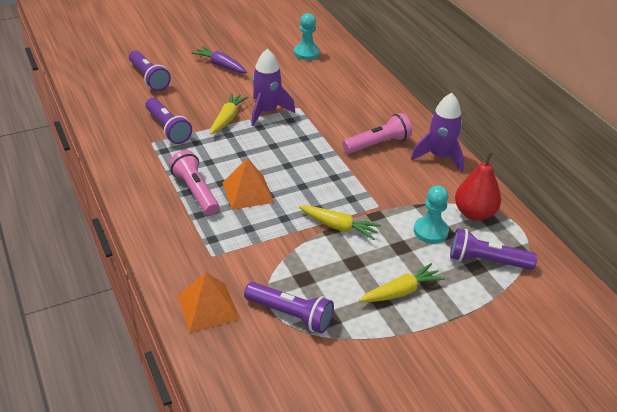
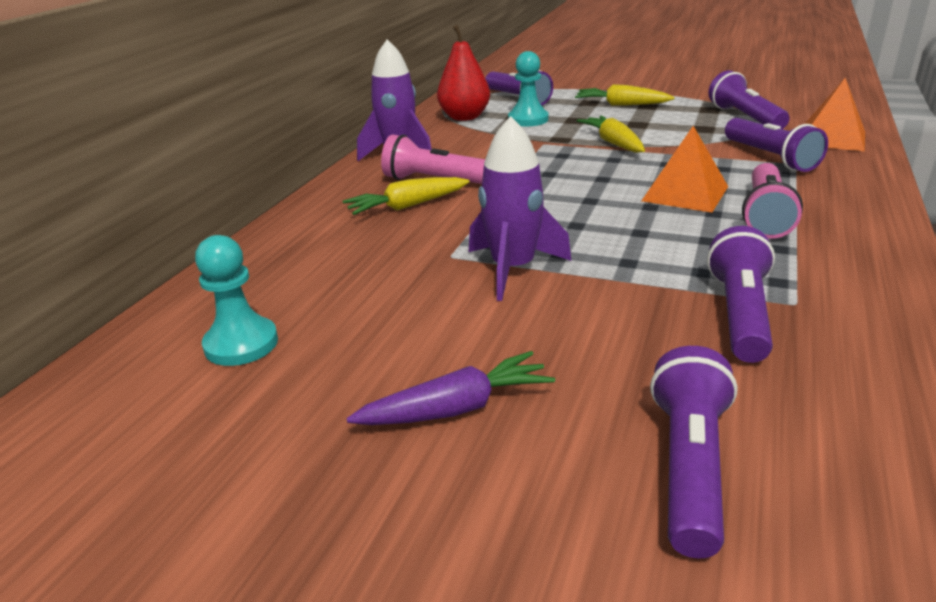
camera: 130 degrees left, 10 degrees down
purple carrot [191,46,247,73] -> purple carrot turned 105 degrees counterclockwise [346,351,555,425]
yellow carrot [210,93,248,134] -> yellow carrot moved to [343,177,470,215]
none -> purple flashlight [725,118,828,172]

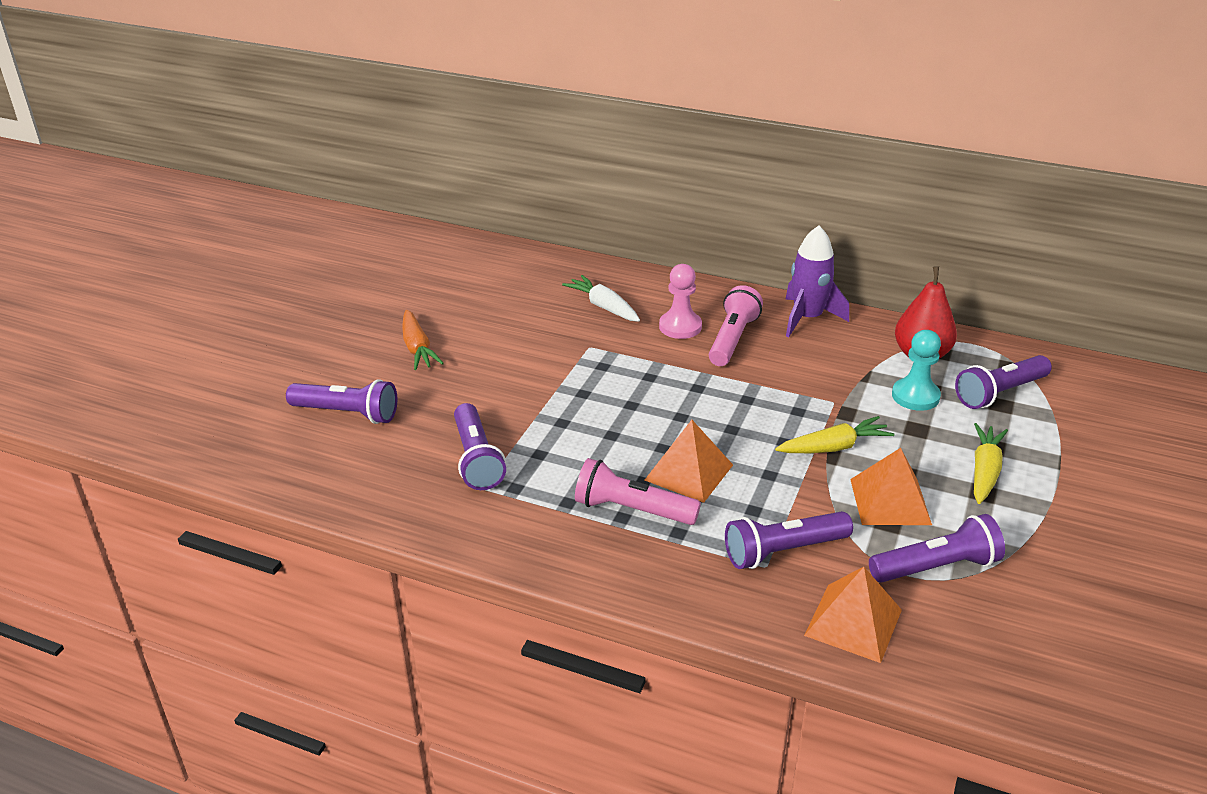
camera: 90 degrees right, 5 degrees up
turquoise pawn [195,235,278,366] -> none
yellow carrot [343,177,470,215] -> pink pawn [659,264,702,339]
purple carrot [346,351,555,425] -> orange carrot [402,310,444,370]
purple rocket [469,116,571,301] -> none
purple flashlight [707,226,775,363] -> purple flashlight turned 60 degrees clockwise [454,403,506,490]
none -> white carrot [562,275,640,322]
none -> orange pyramid [850,448,932,525]

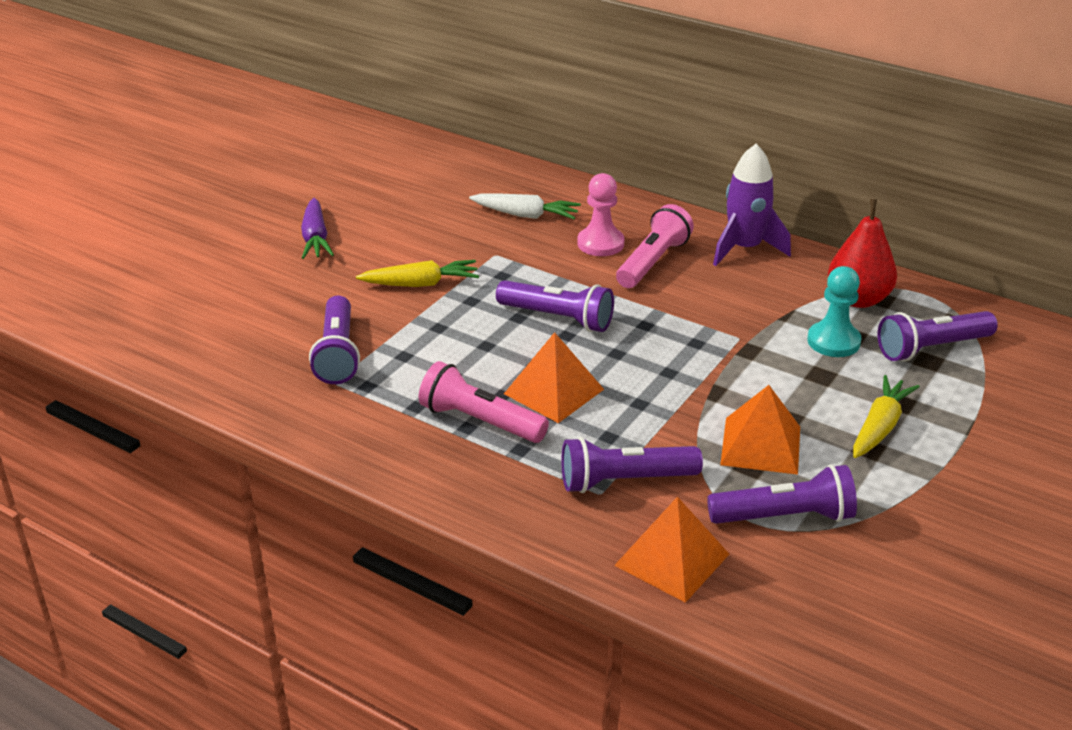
camera: 10 degrees right, 0 degrees up
purple flashlight [286,379,397,424] -> purple flashlight moved to [496,280,614,332]
orange carrot [402,310,444,370] -> purple carrot [301,198,334,259]
white carrot [562,275,640,322] -> white carrot turned 135 degrees clockwise [469,193,581,219]
yellow carrot [775,416,894,453] -> yellow carrot moved to [356,260,479,287]

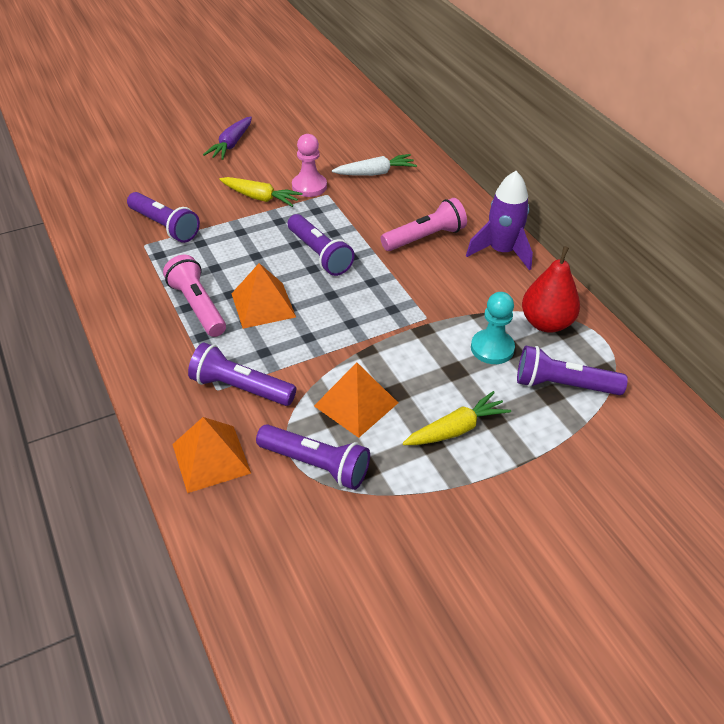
camera: 30 degrees right, 10 degrees up
purple flashlight [309,296,360,384] -> purple flashlight turned 75 degrees counterclockwise [127,192,200,243]
white carrot [469,193,581,219] -> white carrot turned 60 degrees counterclockwise [332,154,417,176]
pink pawn [577,173,625,256] -> pink pawn moved to [292,134,327,197]

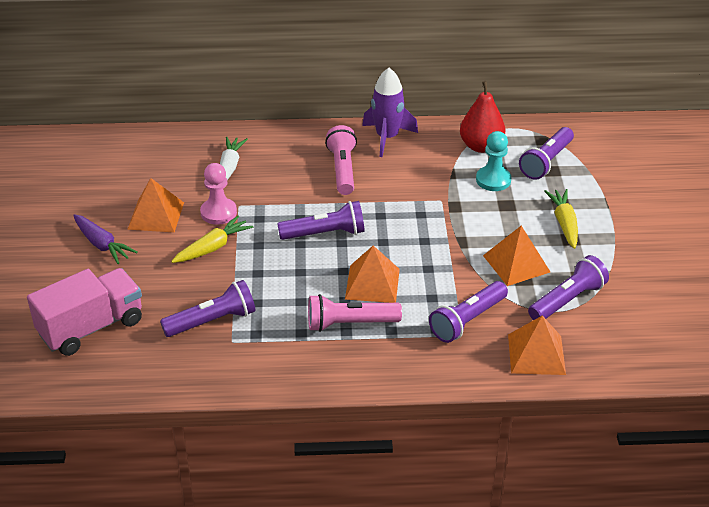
camera: 65 degrees left, 5 degrees down
none -> pink truck [27,268,142,356]
none -> orange pyramid [127,178,184,233]

